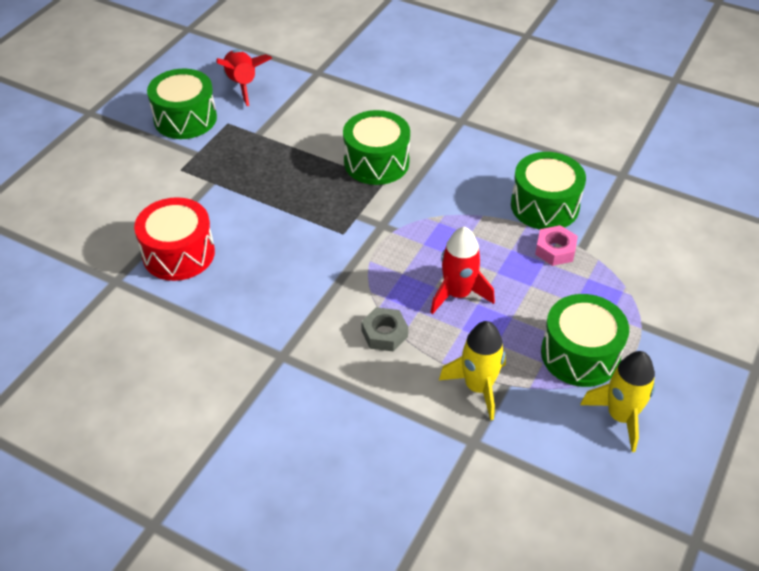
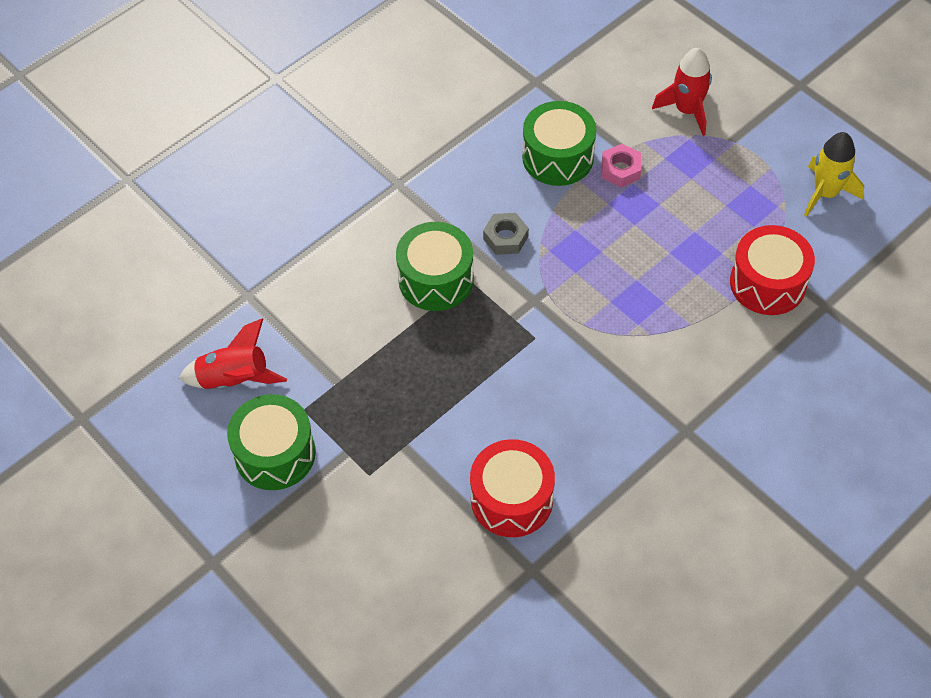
camera: 70 degrees left, 10 degrees up
grey nut [361,307,408,352] -> grey nut moved to [483,213,529,255]
red rocket [430,226,495,314] -> red rocket moved to [652,48,712,136]
yellow rocket [439,321,506,420] -> red drum [730,225,815,315]
green drum [541,294,629,387] -> none

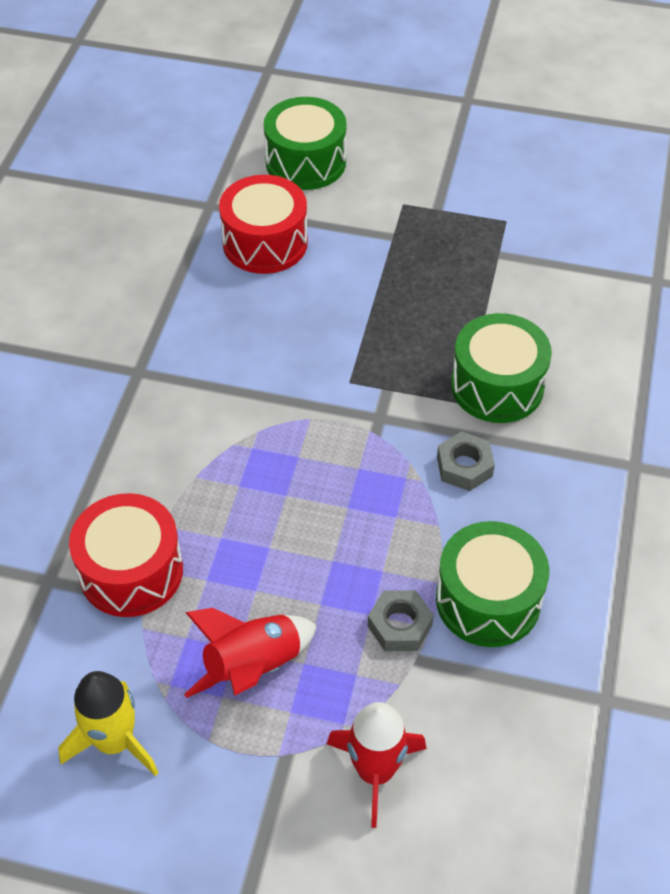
camera: 145 degrees right, 5 degrees down
red rocket [179,319,287,390] -> red rocket moved to [184,608,317,698]
green drum [227,394,316,490] -> green drum moved to [264,97,347,190]
pink nut [602,144,641,187] -> grey nut [368,590,434,651]

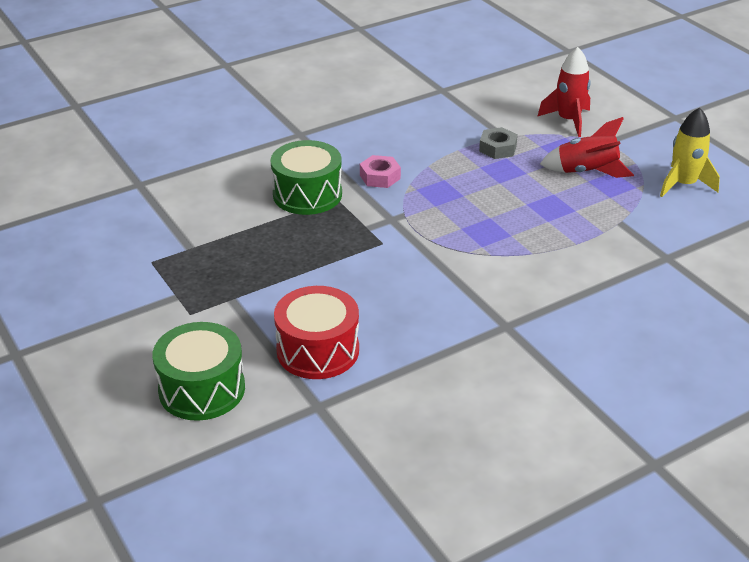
camera: 135 degrees left, 15 degrees down
red drum [69,493,183,617] -> none
green drum [436,521,549,647] -> none
grey nut [437,431,495,491] -> pink nut [360,155,401,188]

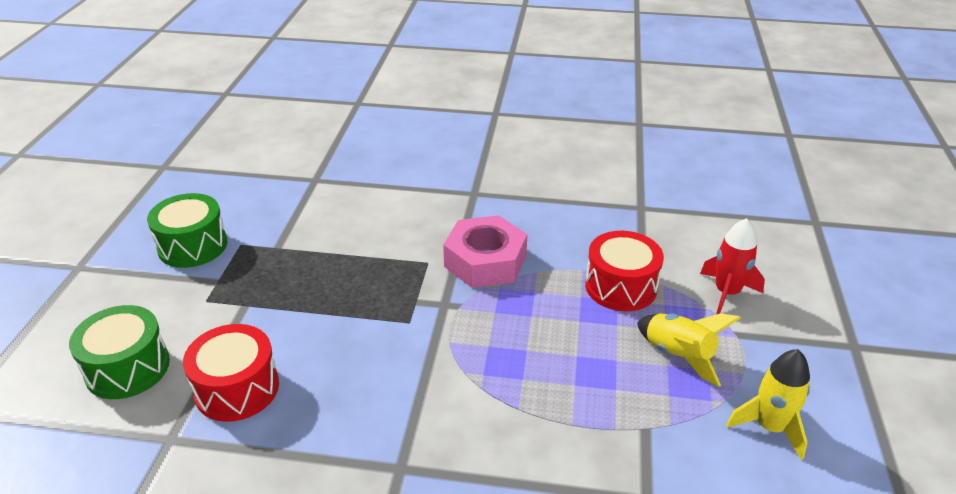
camera: 40 degrees right, 0 degrees up
green drum [271,140,342,215] -> green drum moved to [147,193,227,268]
pink nut [360,155,401,188] -> pink nut [443,215,527,288], size x2.01
grey nut [479,127,518,159] -> red drum [585,231,664,311]
red rocket [540,117,634,178] -> yellow rocket [637,313,740,387]

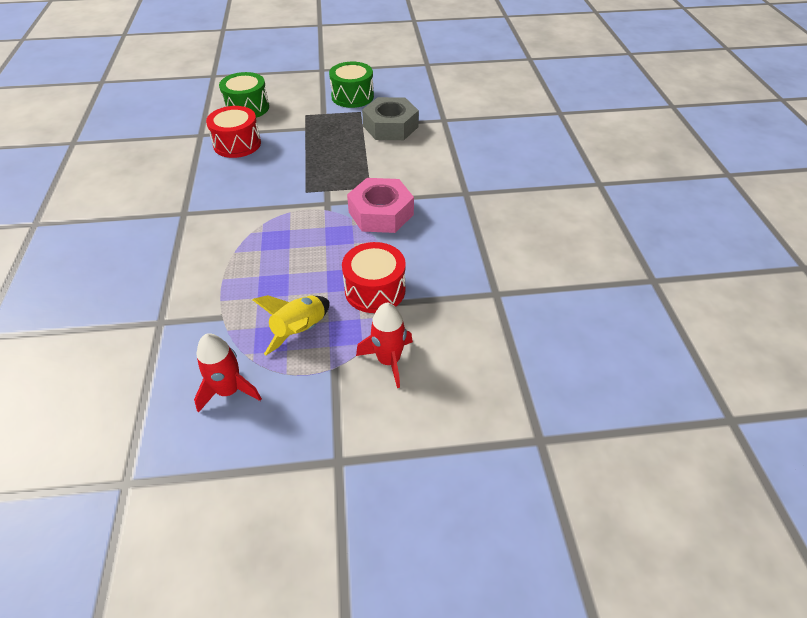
camera: 75 degrees right, 10 degrees up
yellow rocket [726,349,810,460] -> red rocket [194,333,262,413]
none -> grey nut [362,97,419,140]

